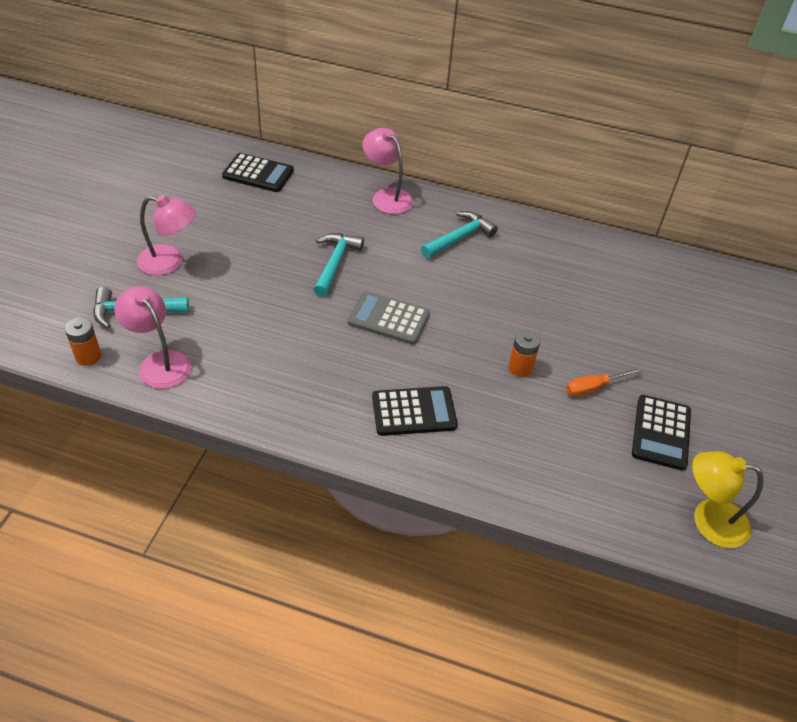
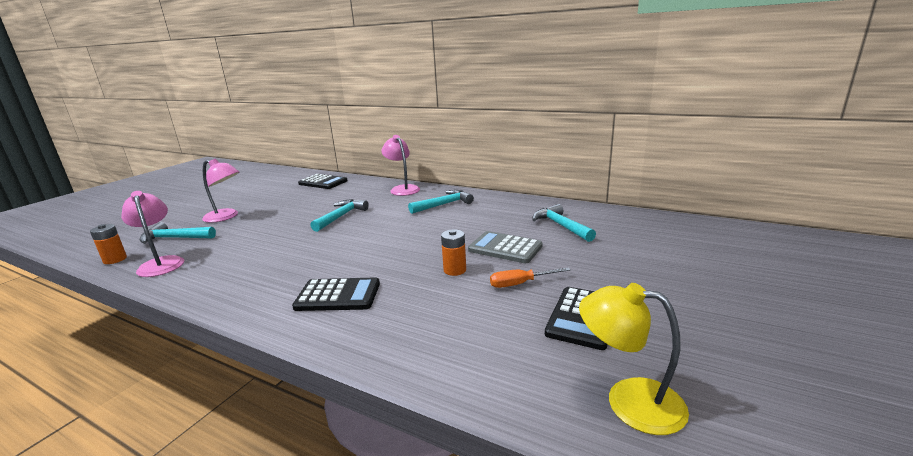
camera: 15 degrees right, 25 degrees down
grey calculator [348,291,430,345] -> grey calculator moved to [468,231,543,263]
none -> turquoise hammer [532,204,596,242]

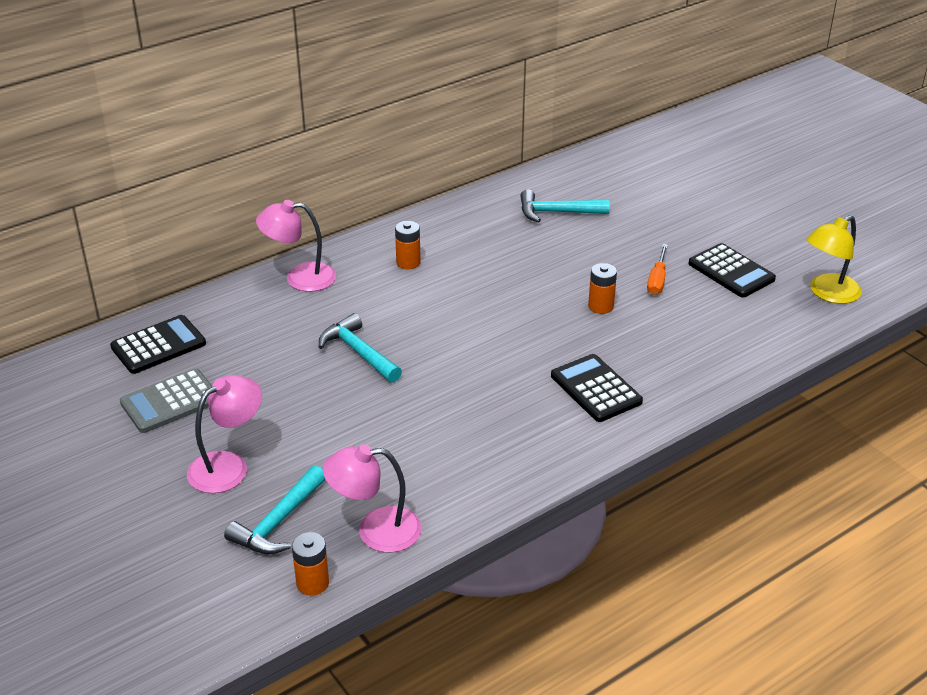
camera: 65 degrees left, 15 degrees up
black calculator [292,278,380,311] -> black calculator turned 60 degrees counterclockwise [551,354,643,422]
turquoise hammer [408,190,474,214] -> orange battery [395,221,421,269]
grey calculator [468,231,543,263] -> grey calculator moved to [120,369,212,433]

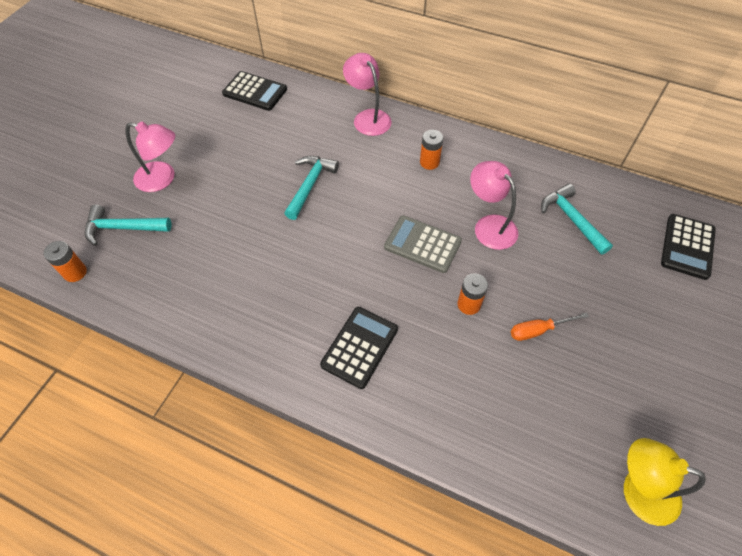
camera: 60 degrees right, 20 degrees up
grey calculator [120,369,212,433] -> grey calculator moved to [384,215,462,273]
pink lamp [323,444,422,553] -> pink lamp moved to [470,161,518,250]
black calculator [689,243,776,298] -> black calculator moved to [661,214,716,280]

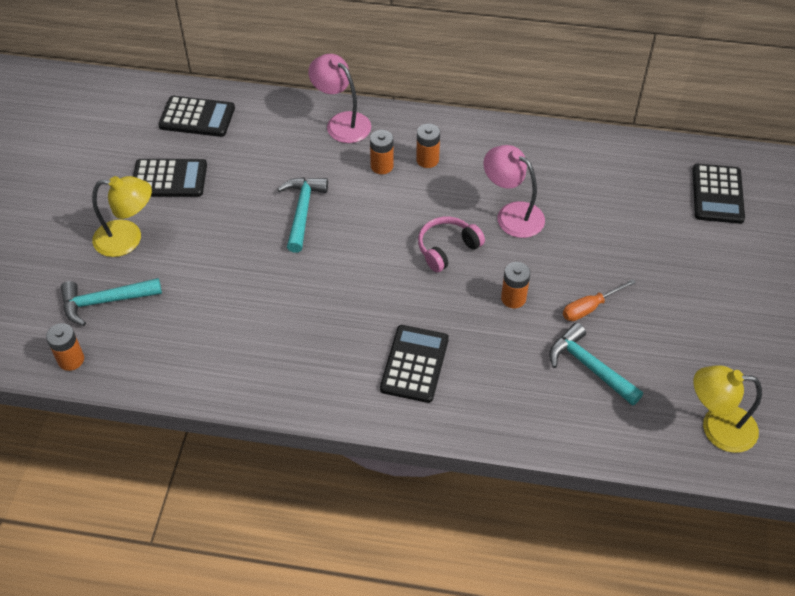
camera: 15 degrees left, 5 degrees down
pink lamp [125,121,175,192] -> yellow lamp [92,176,152,257]
grey calculator [384,215,462,273] -> pink headphones [418,217,485,272]
turquoise hammer [541,184,613,255] -> turquoise hammer moved to [549,323,643,406]
none -> black calculator [133,159,207,197]
none -> orange battery [370,130,394,174]

